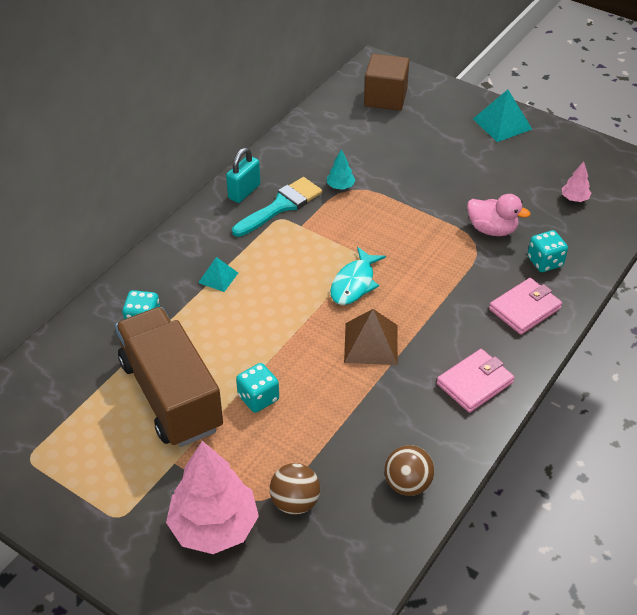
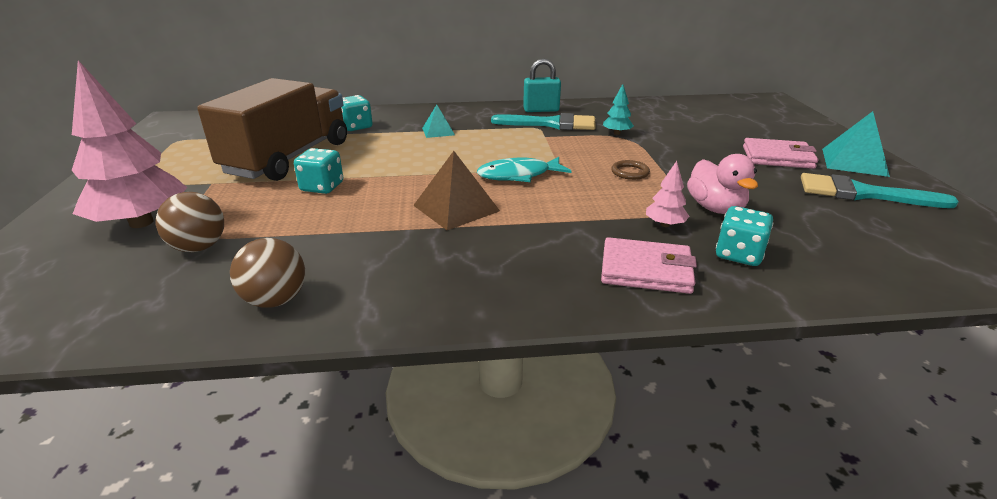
camera: 50 degrees right, 15 degrees down
brown cube [364,54,409,111] -> none
pink wallet [437,349,514,413] -> pink wallet moved to [743,138,818,169]
pink tree [562,161,591,202] -> pink tree moved to [646,161,690,227]
none -> brown ring [611,160,650,180]
none -> turquoise brush [801,173,959,208]

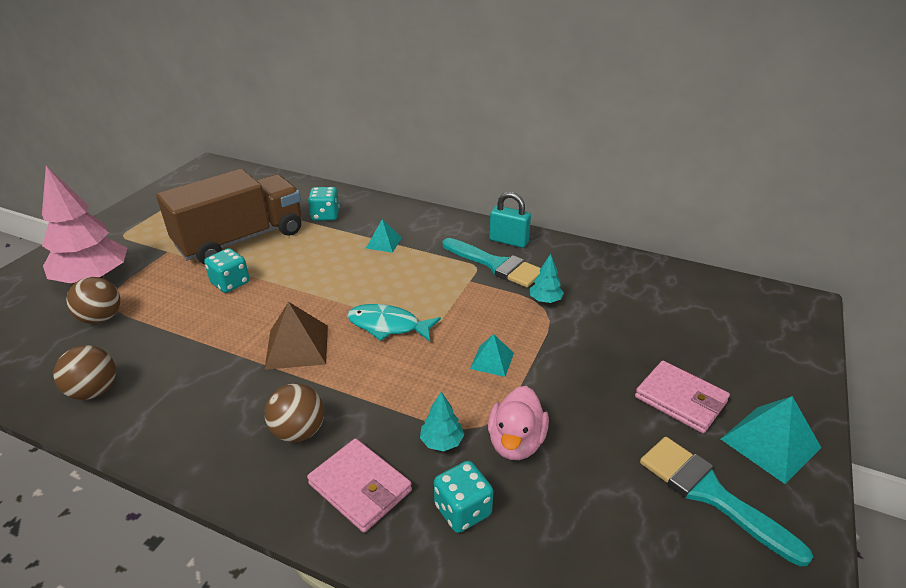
camera: 30 degrees right, 5 degrees up
brown ring [611,160,650,180] -> turquoise pyramid [470,334,514,377]
pink tree [646,161,690,227] -> turquoise tree [420,392,464,451]
none -> brown ball [265,383,324,442]

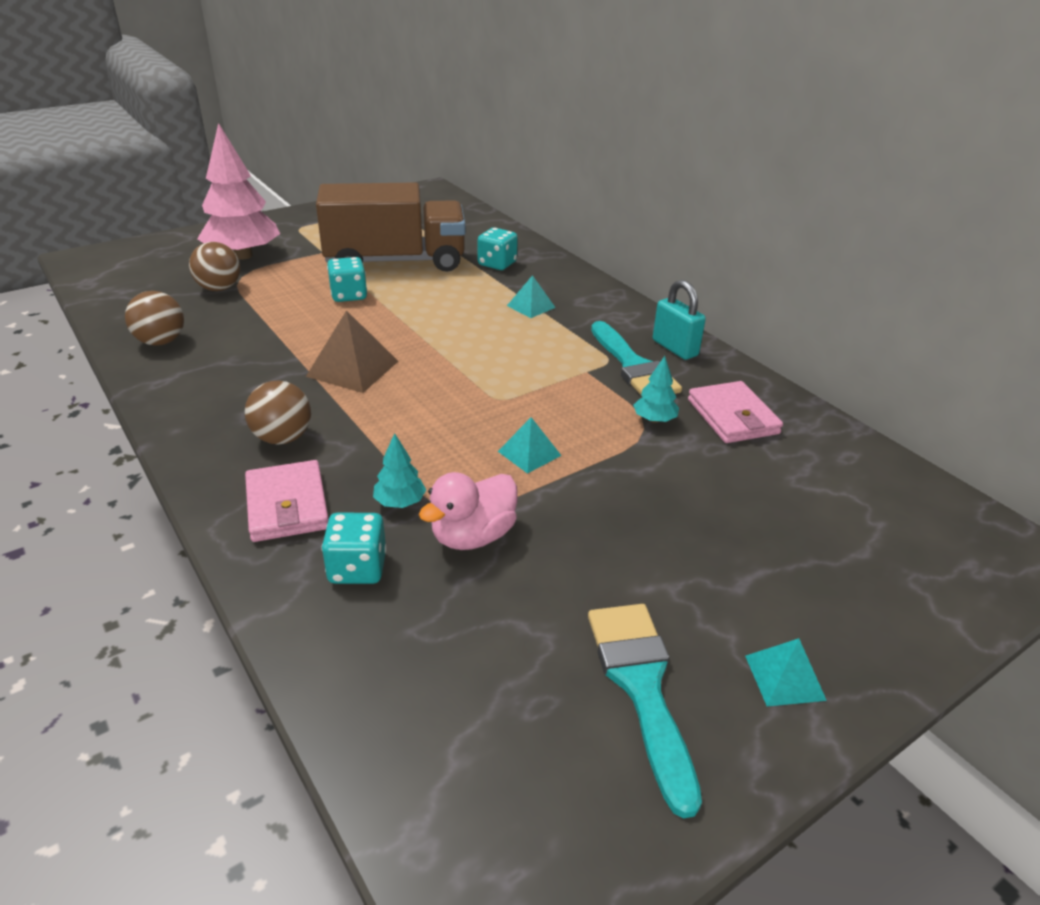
camera: 30 degrees right, 0 degrees up
turquoise fish [347,304,441,342] -> none
pink wallet [635,361,730,433] -> pink wallet moved to [688,381,783,443]
turquoise pyramid [721,396,821,484] -> turquoise pyramid [745,638,827,706], size x0.60

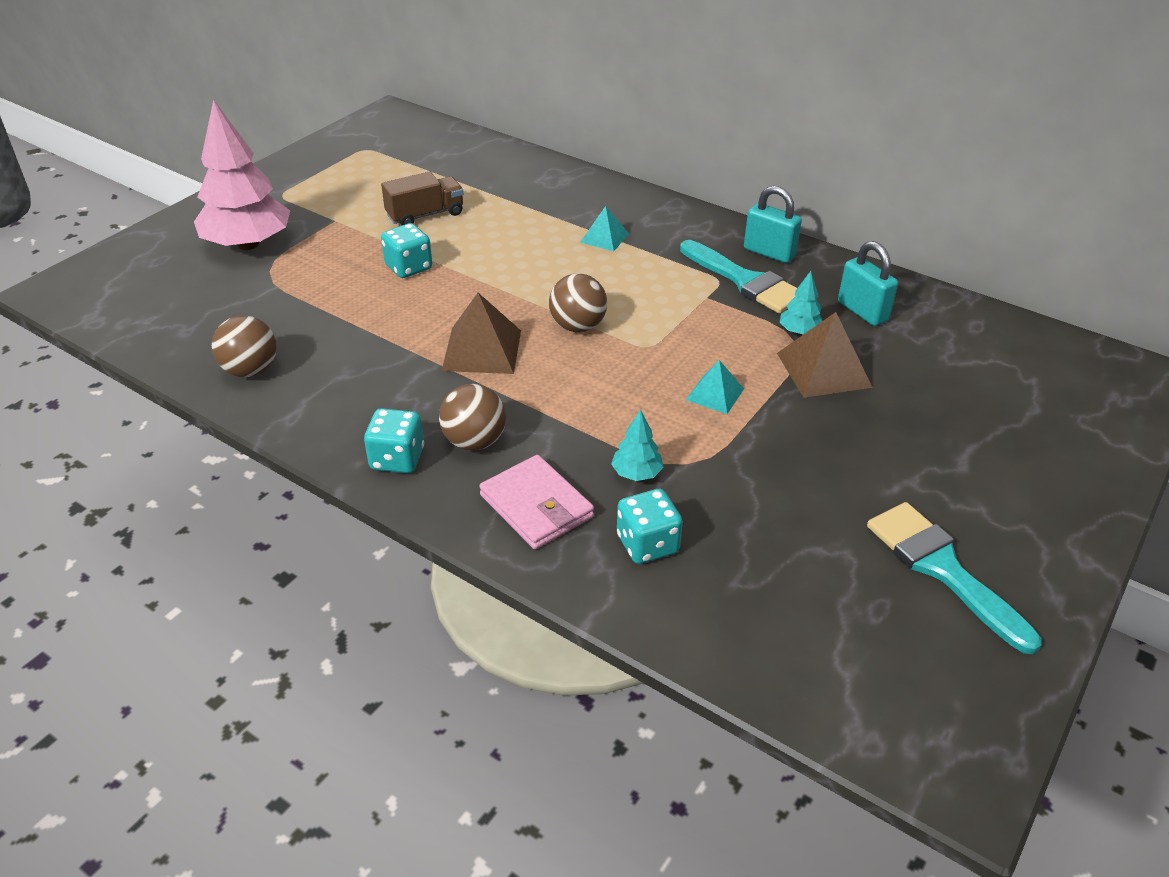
camera: 20 degrees left, 5 degrees up
brown ball [189,242,240,291] -> brown ball moved to [549,273,607,332]
brown truck [316,182,466,272] -> brown truck [381,172,464,226], size x0.48
pink duck [419,472,518,550] -> none
turquoise dice [478,228,518,270] -> turquoise dice moved to [364,408,424,473]
pink wallet [688,381,783,443] -> turquoise padlock [838,241,898,326]
turquoise pyramid [745,638,827,706] -> none
none -> brown pyramid [777,312,873,398]

